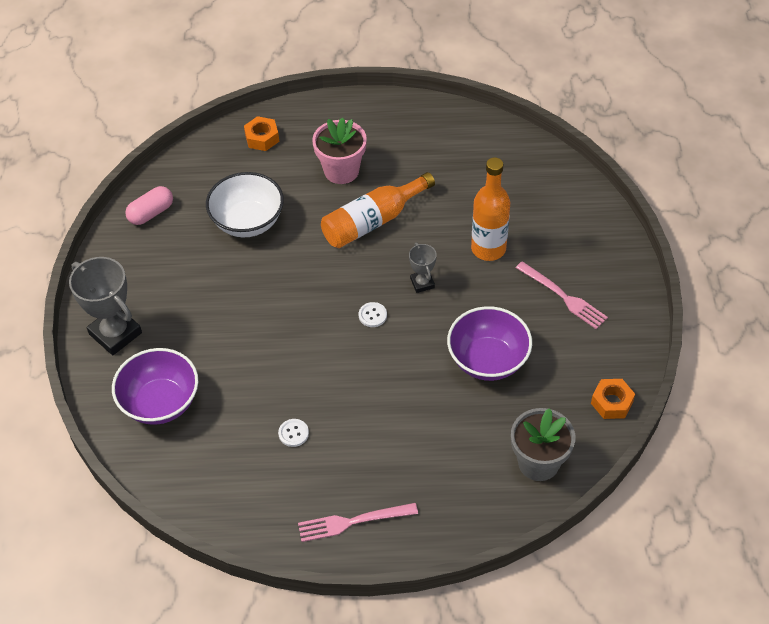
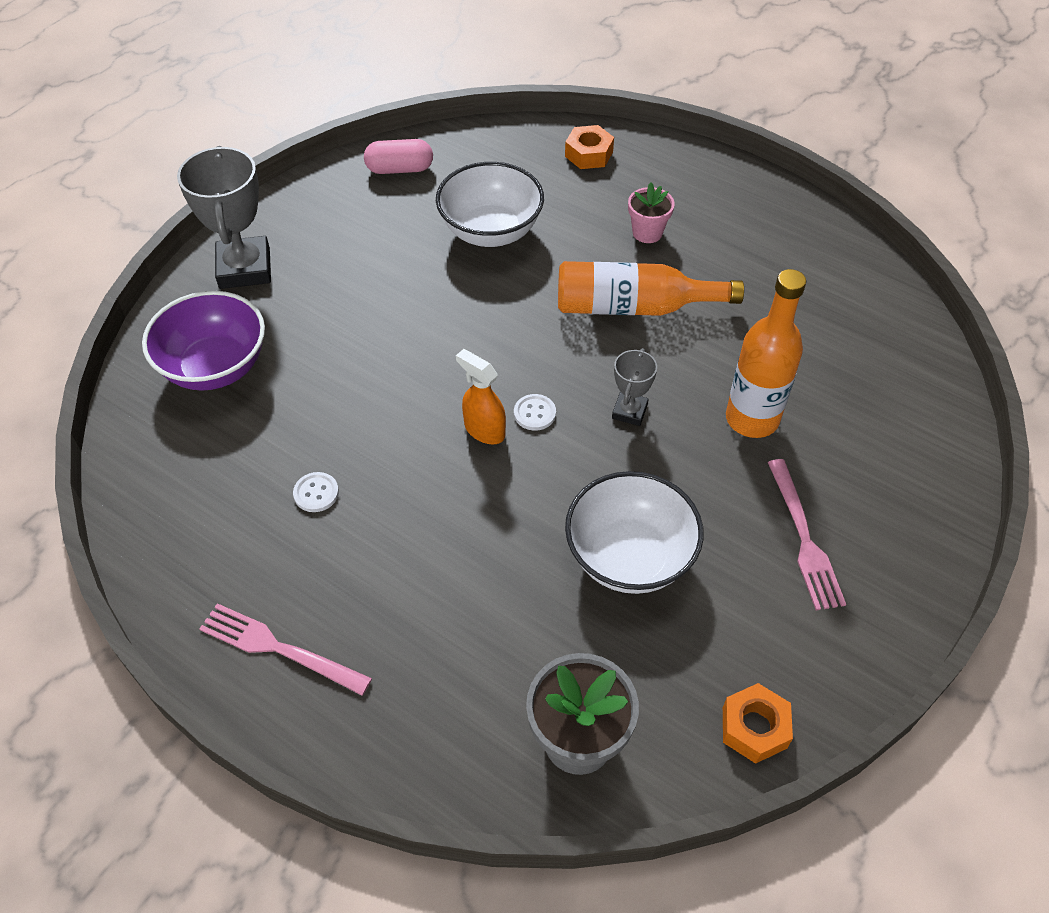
camera: 35 degrees right, 0 degrees up
pink flower pot [312,117,367,184] -> pink flower pot [628,183,675,243], size x0.60
purple bowl [447,306,532,381] -> white bowl [565,471,704,594]
none -> orange spray bottle [456,349,506,444]

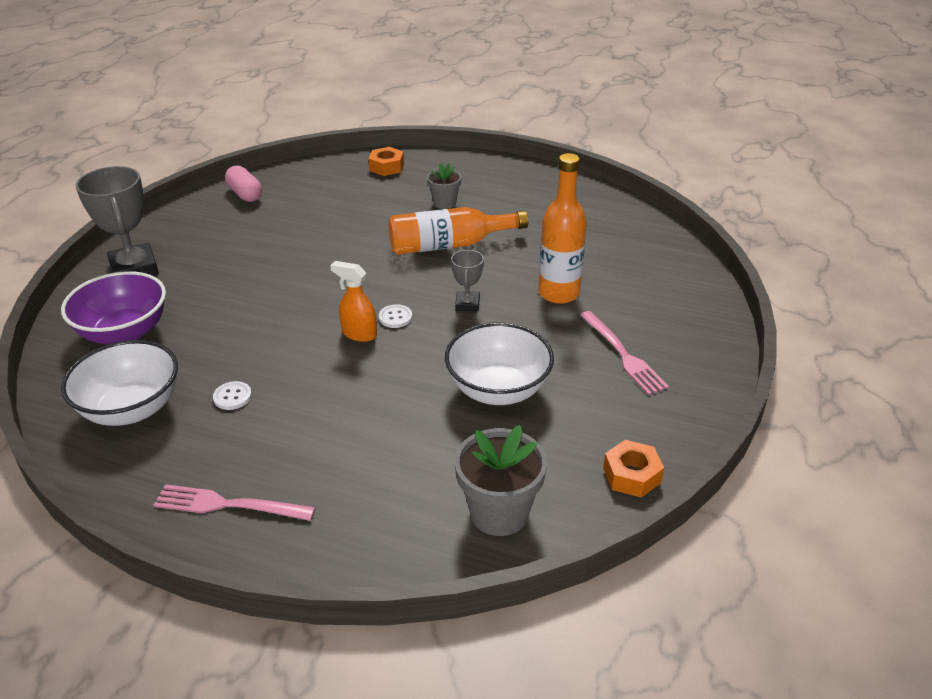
camera: 15 degrees left, 15 degrees down
pink capsule [364,139,433,174] -> pink capsule turned 75 degrees clockwise [225,165,262,202]
white bowl [436,162,544,247] -> white bowl moved to [61,340,178,426]
pink flower pot [628,183,675,243] -> grey flower pot [427,163,461,209]

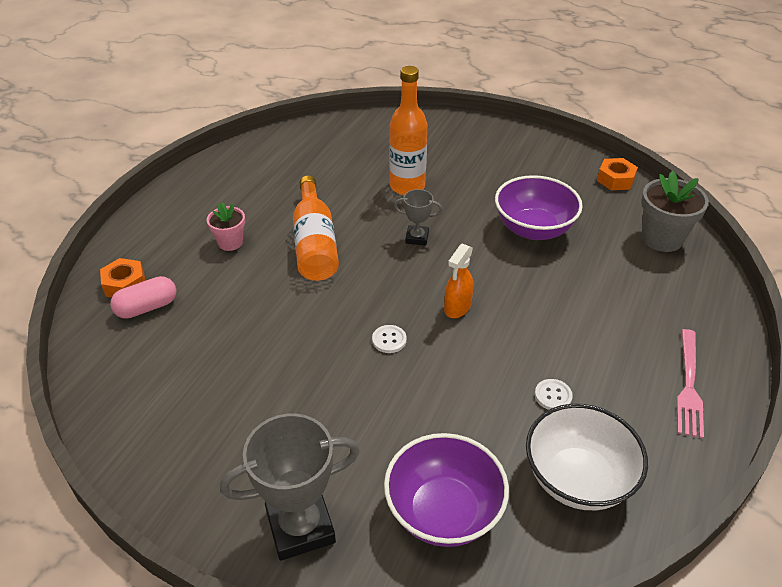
camera: 85 degrees left, 5 degrees up
pink capsule [225,165,262,202] -> pink capsule moved to [110,276,177,319]
white button [379,304,412,328] -> white button moved to [372,325,407,353]
grey flower pot [427,163,461,209] -> pink flower pot [207,202,245,251]
white bowl [445,323,554,405] -> purple bowl [495,175,583,240]
pink fork [580,311,669,395] -> none

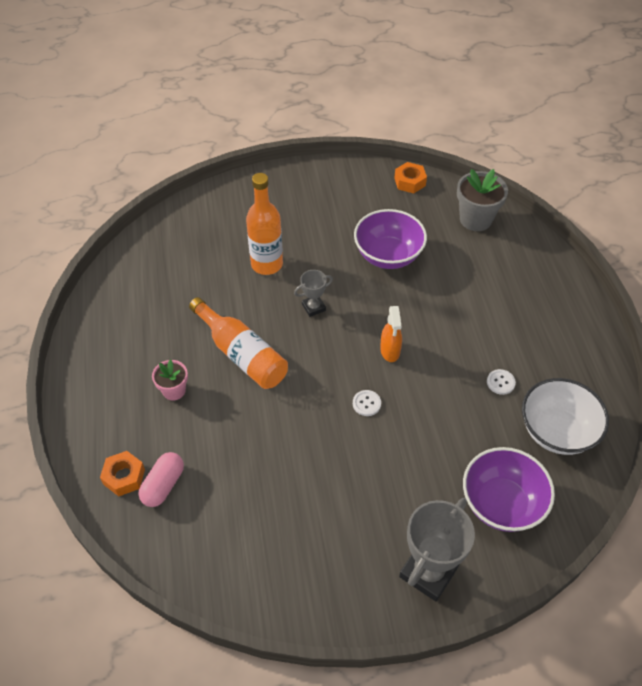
camera: 35 degrees left, 10 degrees up
pink fork [677,329,704,438] -> none

